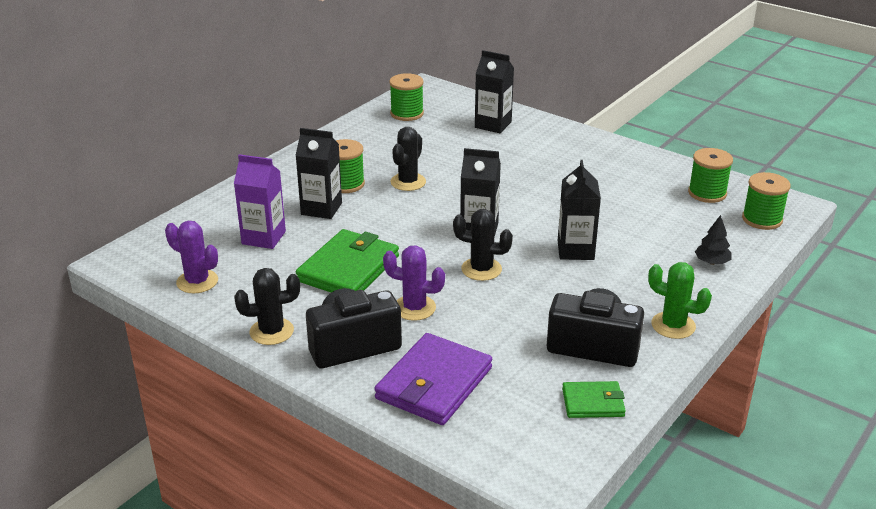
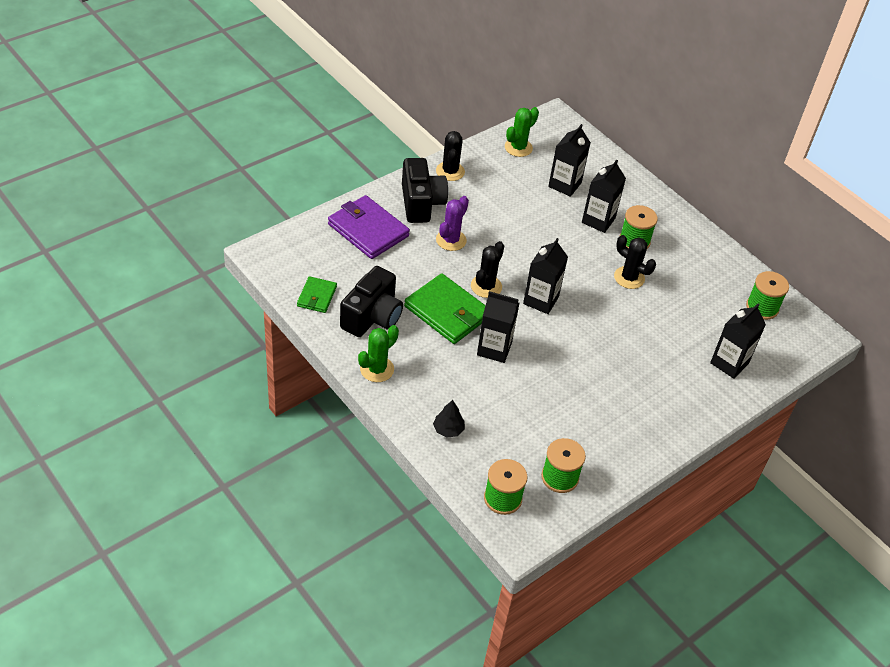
camera: 100 degrees right, 15 degrees up
purple cactus [165,221,218,293] -> green cactus [505,107,539,157]
purple carton [234,154,286,249] -> black carton [548,124,591,197]
green wallet [296,229,399,293] -> green wallet moved to [404,273,486,344]

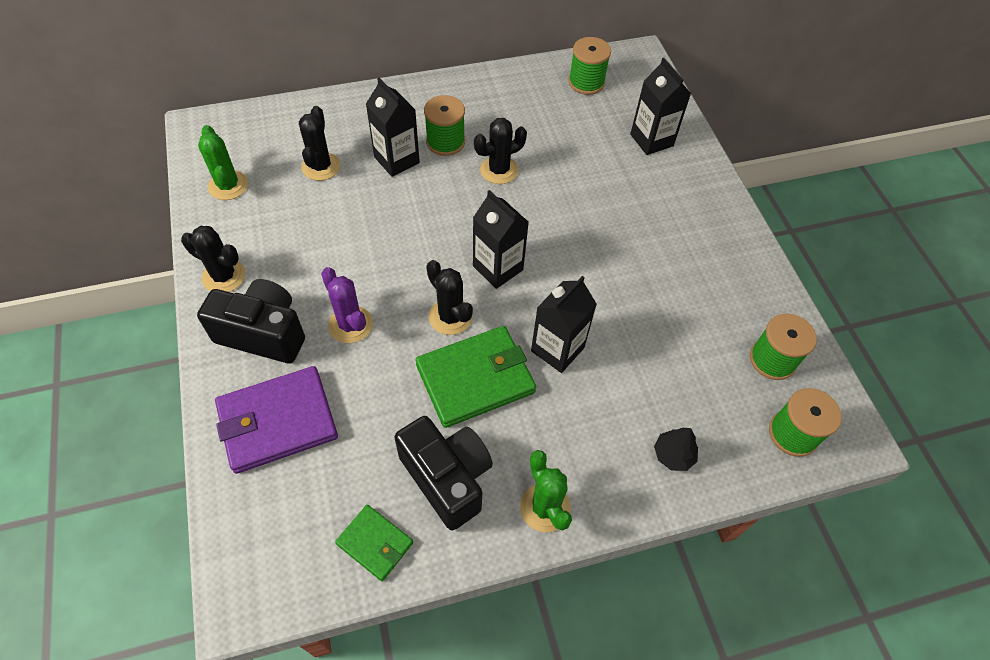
camera: 65 degrees left, 10 degrees up
black carton [548,124,591,197] -> black cactus [299,106,340,181]

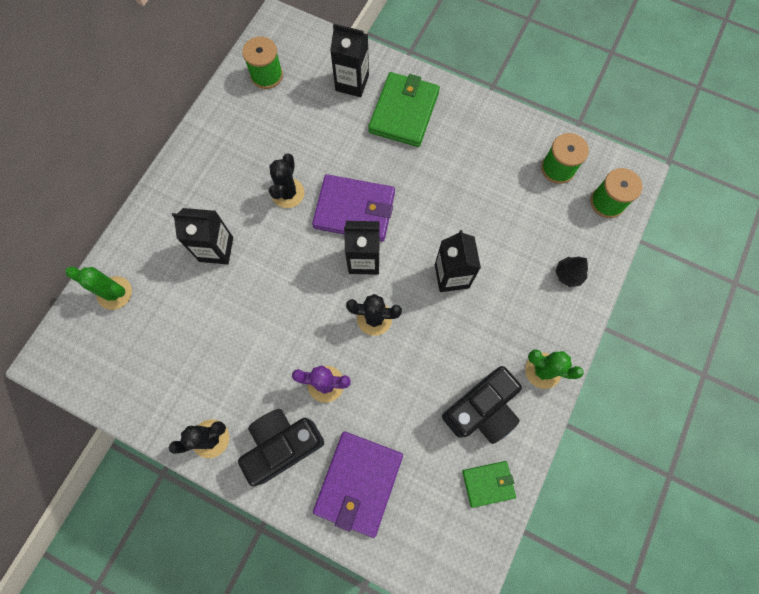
camera: 45 degrees left, 15 degrees up
green cactus [198,125,248,200] -> green cactus moved to [66,267,132,310]
black cactus [299,106,340,181] -> none
black camera [394,416,493,530] -> black camera turned 135 degrees clockwise [442,366,522,444]
green wallet [415,326,536,428] -> green wallet moved to [368,72,440,147]
green spool [424,95,465,156] -> none
none -> purple wallet [312,174,395,242]

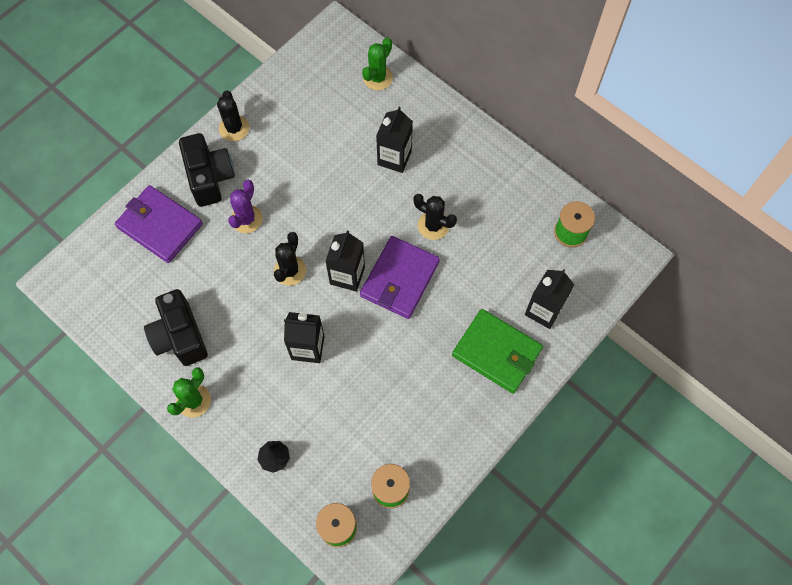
camera: 105 degrees right, 5 degrees down
green wallet [462,461,516,508] -> none

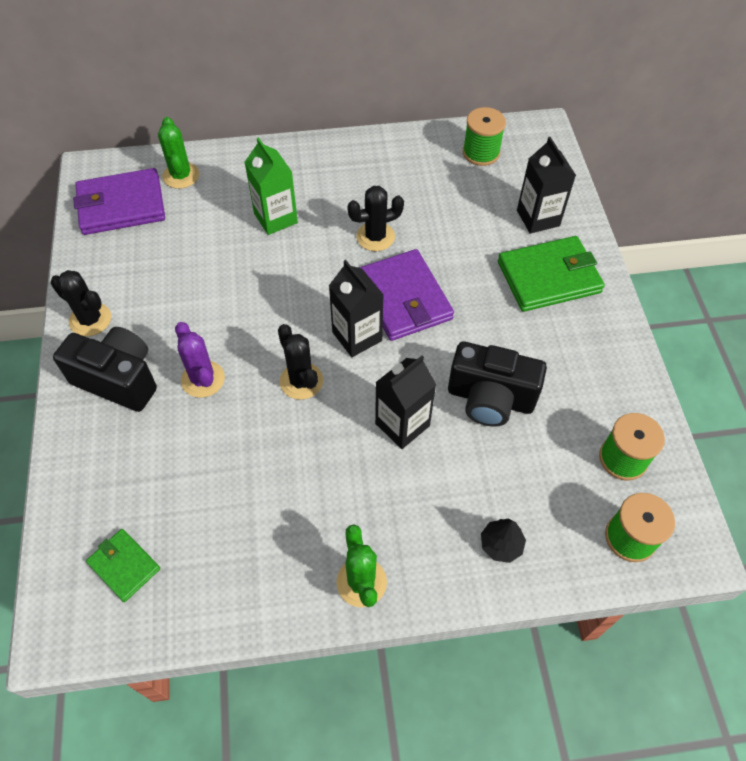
camera: 50 degrees left, 10 degrees down
purple wallet [115,185,203,263] -> purple wallet moved to [73,168,165,235]
black camera [144,289,208,366] -> black camera moved to [448,342,547,427]
black carton [376,107,413,173] -> green carton [244,137,298,235]
none -> green wallet [86,529,160,602]

